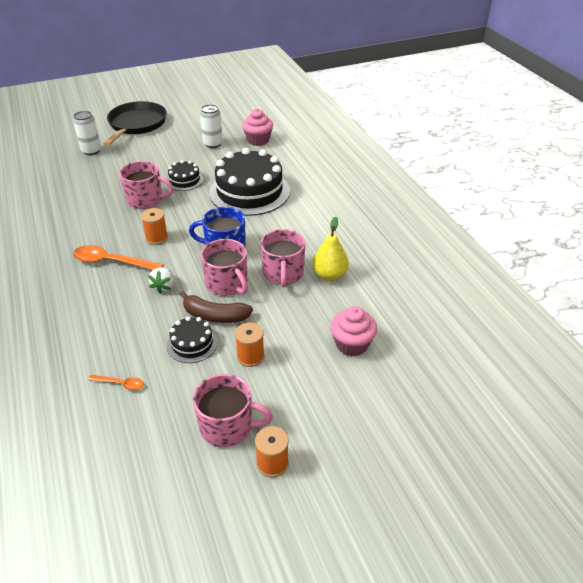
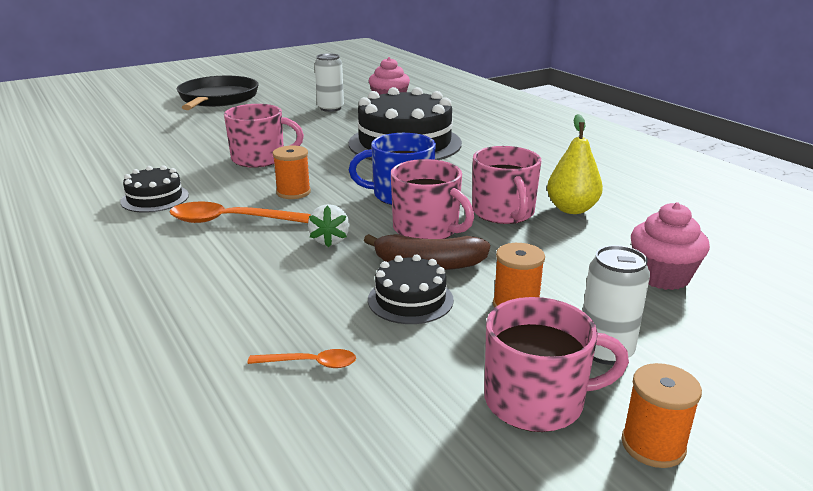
camera: 10 degrees left, 15 degrees down
white can [73,111,101,155] -> white can moved to [583,245,650,365]
black cake [167,160,204,191] -> black cake moved to [120,165,189,213]

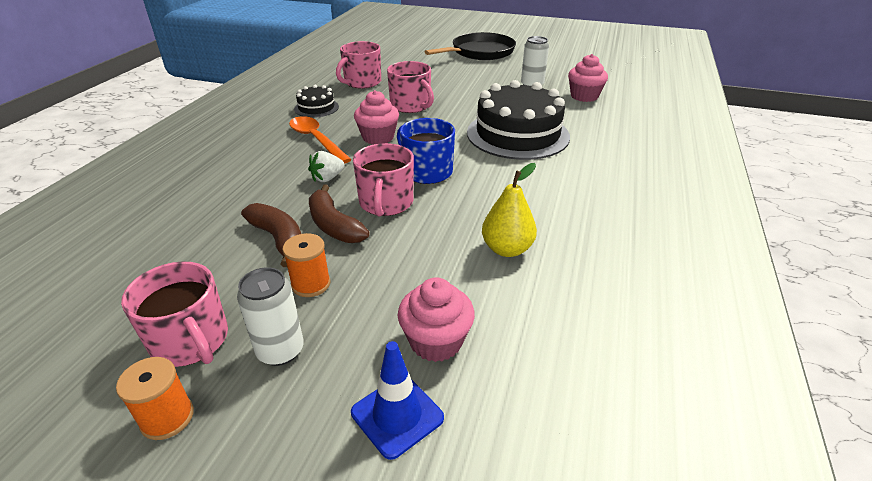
camera: 50 degrees right, 10 degrees up
orange spoon [248,349,356,368] -> none
orange spool [273,146,311,199] -> pink cupcake [354,90,399,144]
black cake [368,254,454,324] -> brown banana [241,203,301,267]
pink mug [472,146,541,224] -> pink mug moved to [336,41,381,88]
none -> blue traffic cone [351,341,444,460]

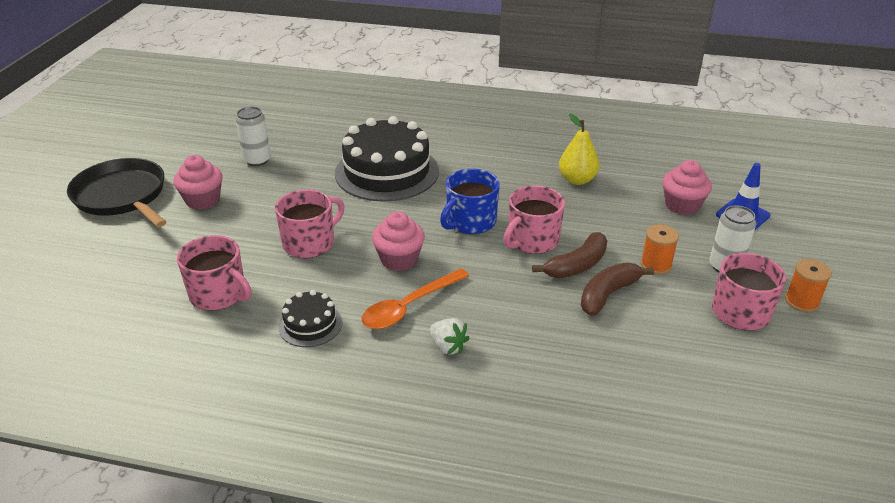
camera: 95 degrees left, 0 degrees up
white strawberry [308,151,345,182] -> white strawberry moved to [429,318,470,355]
pink mug [353,143,414,217] -> pink mug turned 135 degrees clockwise [503,186,565,254]
pink cupcake [568,54,608,102] -> pink cupcake moved to [174,155,223,210]

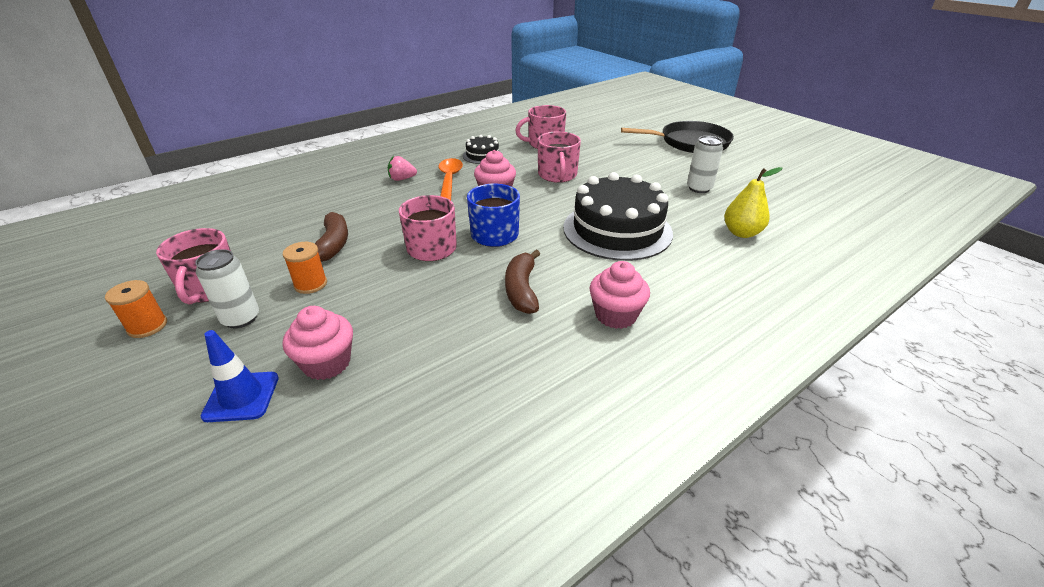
camera: 130 degrees right, 0 degrees up
pink cupcake [174,155,223,210] -> pink cupcake moved to [589,261,650,329]
white strawberry [429,318,470,355] -> pink strawberry [388,156,417,181]
brown banana [532,232,607,278] -> brown banana moved to [505,250,540,314]
yellow pear [559,113,600,185] -> yellow pear moved to [724,167,782,238]

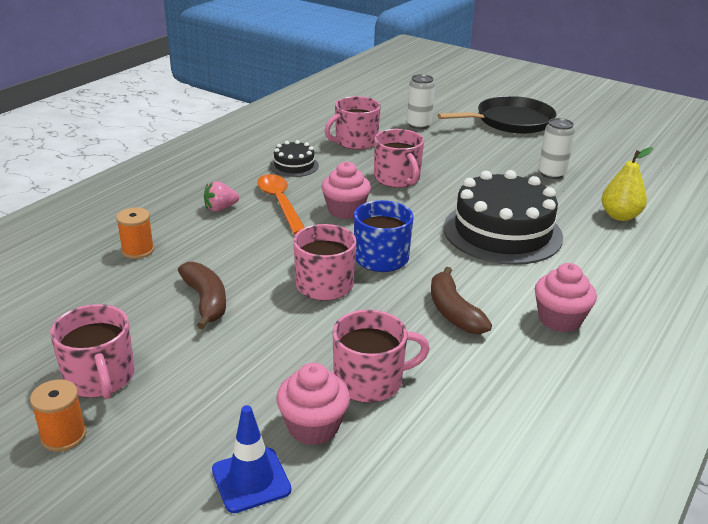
camera: 20 degrees left, 5 degrees down
white can [195,249,259,328] -> white can moved to [407,74,435,129]
orange spool [283,242,327,294] -> orange spool moved to [116,207,154,259]
none -> pink mug [333,310,430,403]

